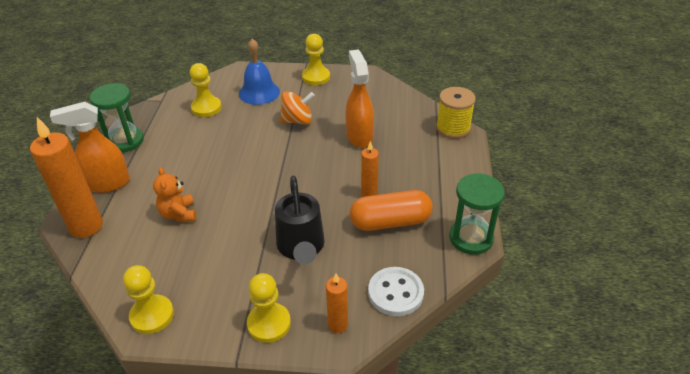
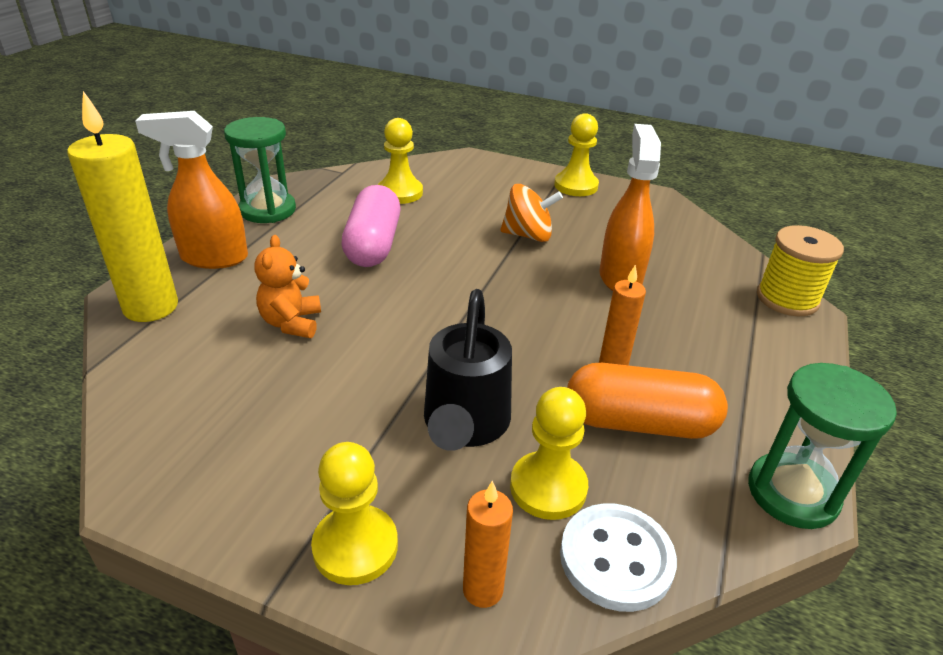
camera: 15 degrees right, 5 degrees down
orange candle [30,117,103,238] -> yellow candle [67,91,178,322]
yellow pawn [123,265,174,334] -> yellow pawn moved to [510,387,588,520]
blue bell [239,39,280,105] -> none
none -> pink capsule [341,185,401,267]

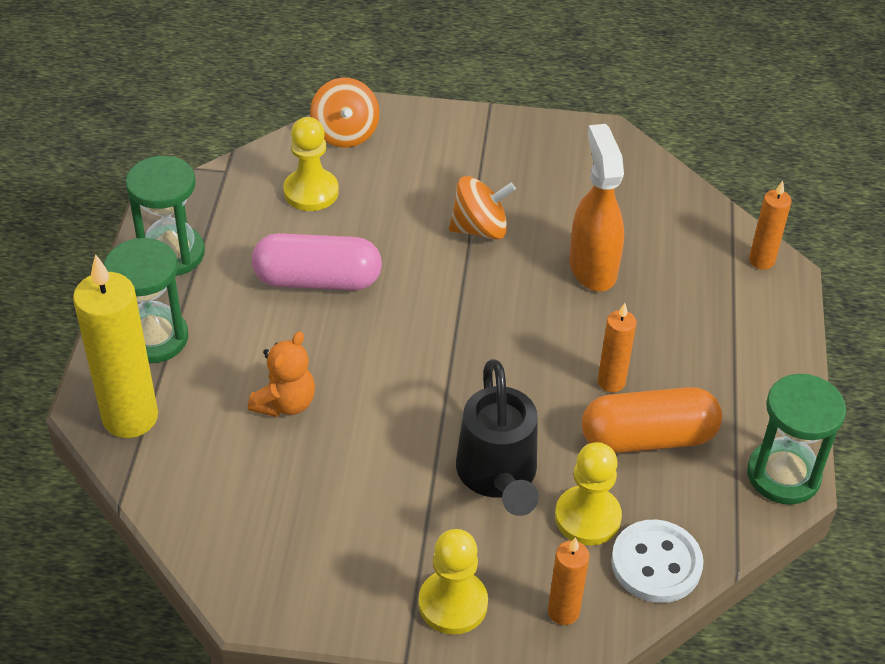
camera: 15 degrees left, 10 degrees up
orange spray bottle [135,111,248,269] -> green hourglass [104,238,188,364]
orange teddy bear [254,235,321,338] -> orange teddy bear turned 135 degrees counterclockwise [248,331,315,417]
pink capsule [341,185,401,267] -> pink capsule turned 75 degrees counterclockwise [252,233,382,290]
yellow pawn [554,113,599,196] -> none
yellow spool [757,225,844,316] -> orange candle [749,181,792,270]
none -> orange spinning top [310,78,379,148]

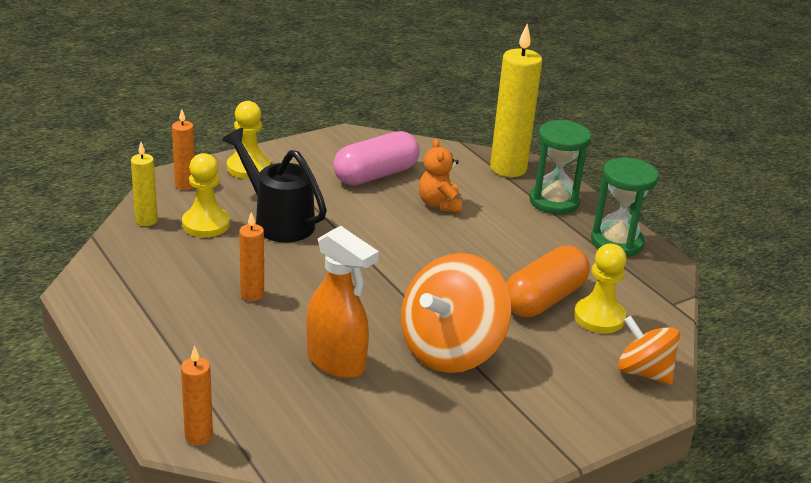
camera: 140 degrees right, 15 degrees down
pink capsule [252,233,382,290] -> pink capsule moved to [333,131,420,185]
orange spinning top [449,176,516,240] -> orange spinning top [401,253,511,373], size x1.69
orange capsule [582,387,722,453] -> orange capsule moved to [506,246,590,317]
white button [611,520,704,603] -> yellow candle [131,142,158,226]
green hourglass [747,374,846,505] -> none

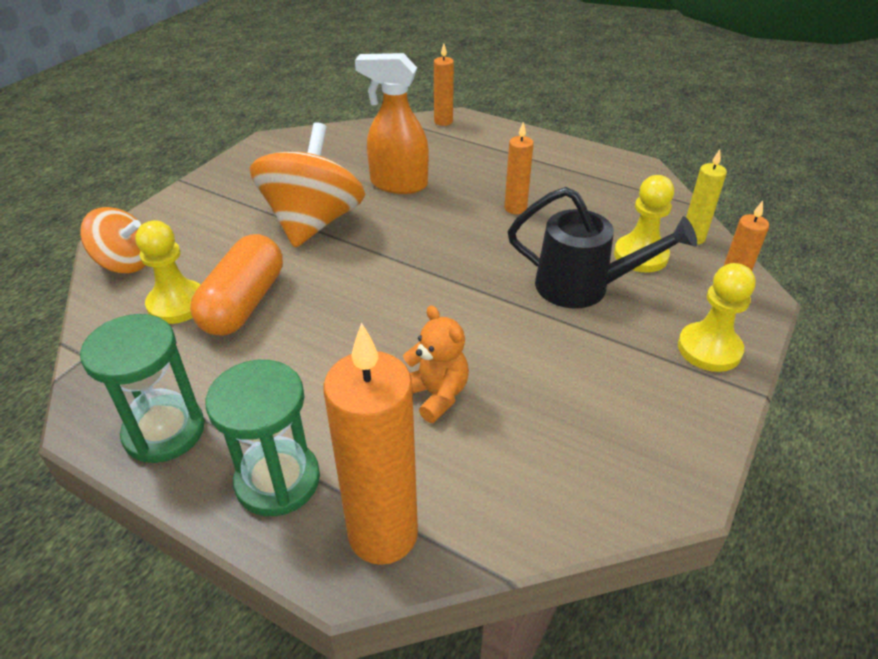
camera: 155 degrees right, 10 degrees up
pink capsule [333,131,420,185] -> none
yellow candle [490,24,542,177] -> orange candle [324,322,418,565]

